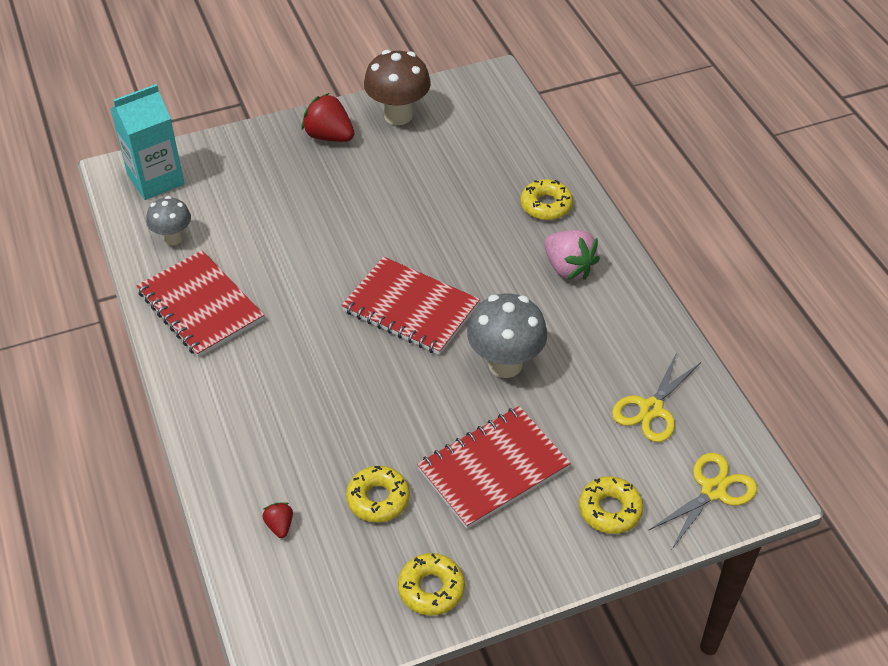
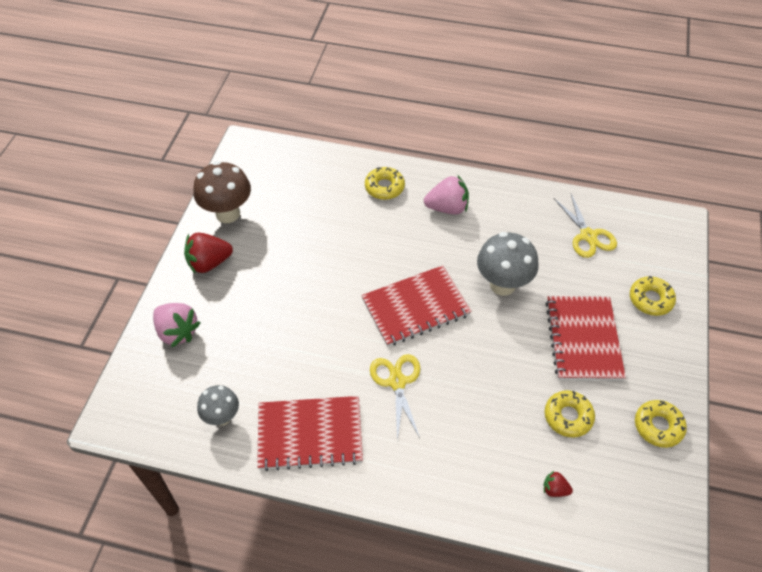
camera: 55 degrees left, 5 degrees up
turquoise carton [110,84,185,200] -> none
yellow scissors [648,453,757,549] -> yellow scissors moved to [370,354,420,440]
none -> pink strawberry [153,303,200,347]

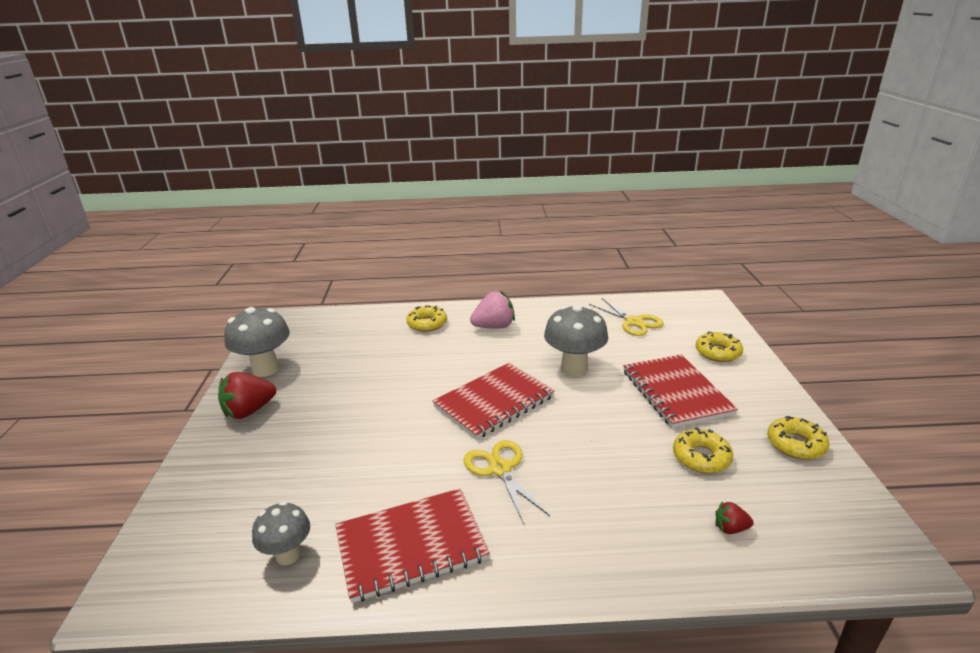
camera: 15 degrees left, 25 degrees down
pink strawberry [153,303,200,347] -> none
brown mushroom [193,161,251,223] -> grey mushroom [224,307,290,377]

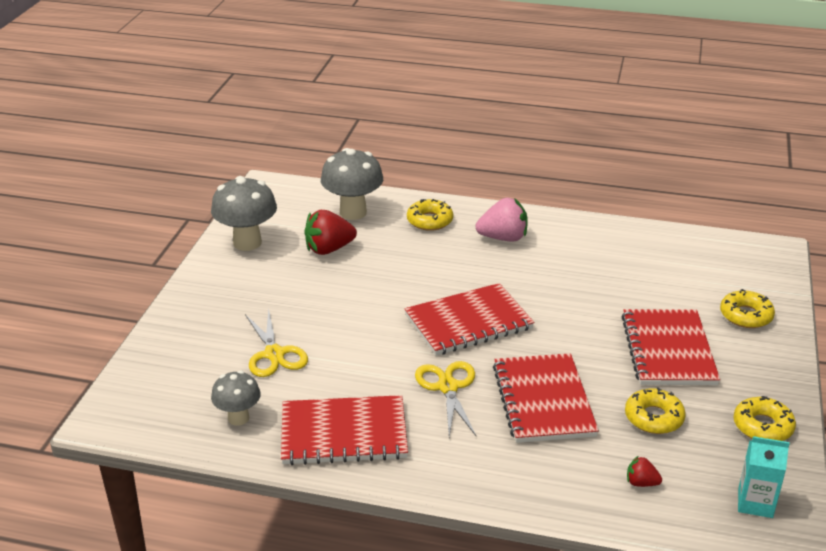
camera: 15 degrees right, 5 degrees up
red strawberry [218,372,276,419] -> red strawberry moved to [304,210,357,255]
grey mushroom [544,305,608,377] -> grey mushroom moved to [321,148,383,220]
yellow scissors [589,298,664,336] -> yellow scissors moved to [245,309,308,377]
none -> red notebook [493,353,599,443]
none -> turquoise carton [738,436,790,518]

